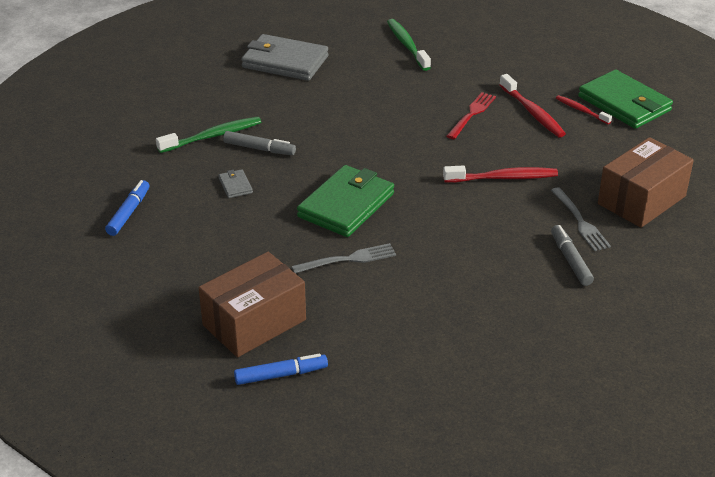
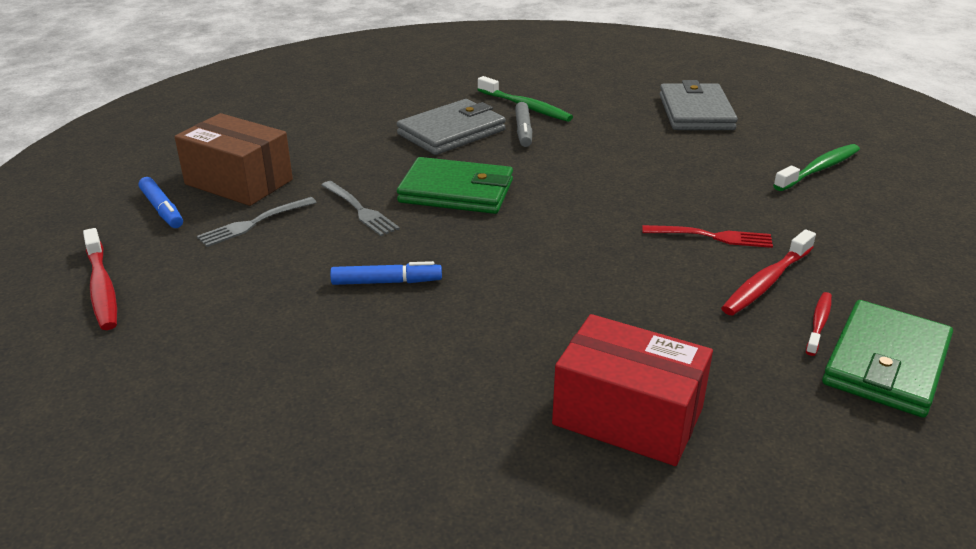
camera: 70 degrees right, 5 degrees down
blue marker [105,180,150,236] -> blue marker moved to [330,261,442,285]
grey wallet [219,169,253,198] -> grey wallet [397,99,506,155], size x2.35
red toothbrush [443,165,558,183] -> red toothbrush moved to [83,228,117,330]
grey fork [551,187,611,251] -> grey fork moved to [197,197,317,247]
grey marker [551,225,594,286] -> none
brown box [598,137,694,228] -> red box [552,314,713,466]

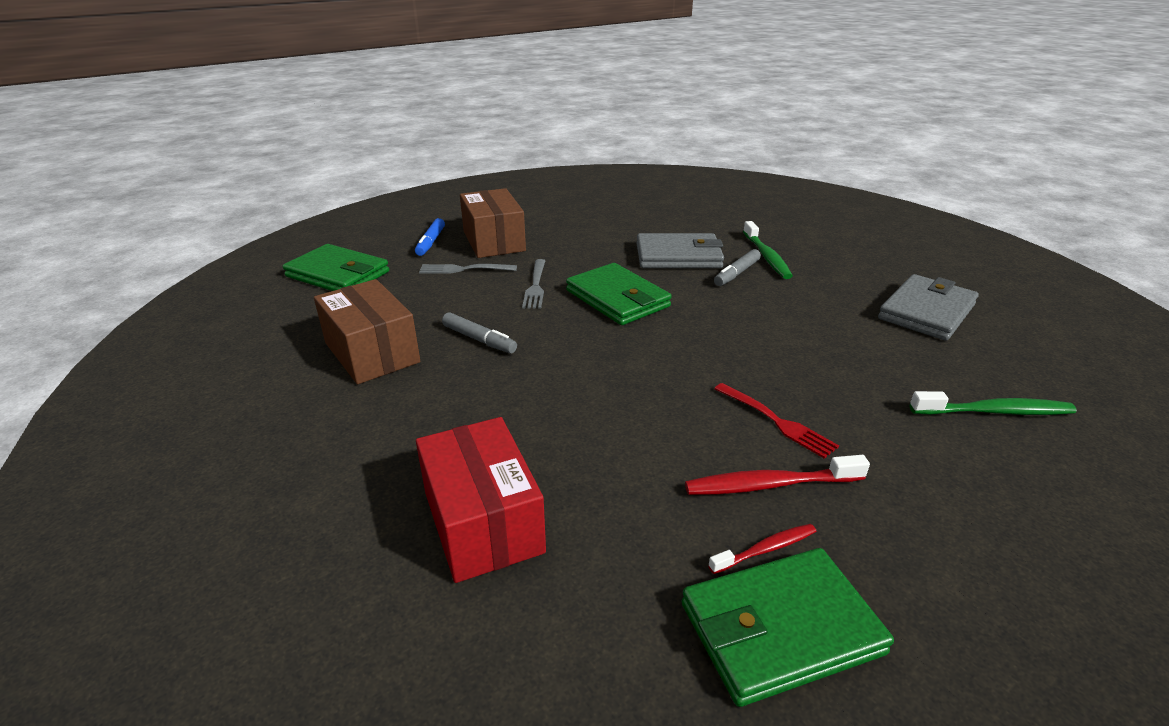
camera: 40 degrees right, 0 degrees up
red toothbrush [83,228,117,330] -> green wallet [283,244,389,291]
blue marker [330,261,442,285] -> grey marker [442,312,517,353]
none -> brown box [314,279,420,384]

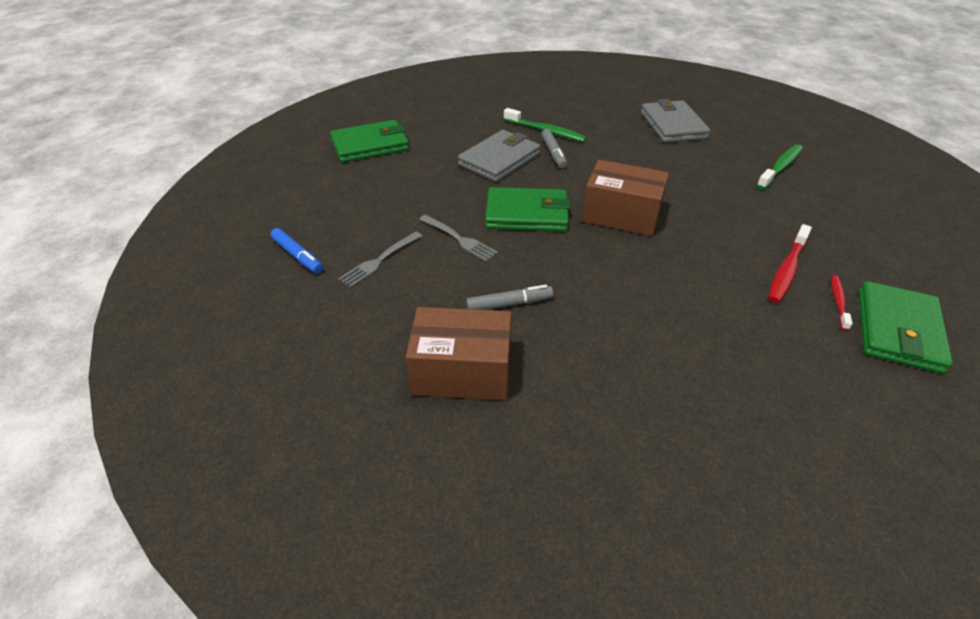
camera: 50 degrees left, 10 degrees up
green wallet [283,244,389,291] -> green wallet moved to [330,120,409,163]
red box [416,417,546,583] -> none
brown box [460,188,526,258] -> brown box moved to [582,160,669,236]
red fork [714,383,839,459] -> none

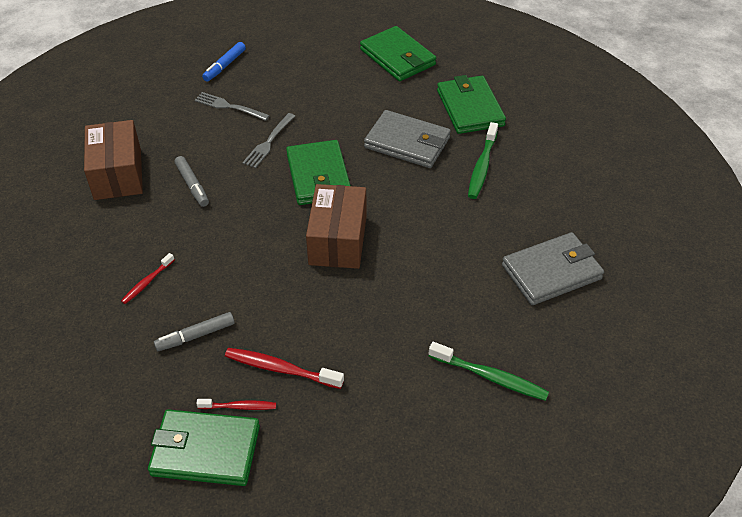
camera: 75 degrees right, 5 degrees up
grey marker [541,129,567,168] -> grey marker moved to [154,312,235,351]
none -> red toothbrush [121,253,174,304]
none -> green wallet [437,75,506,134]

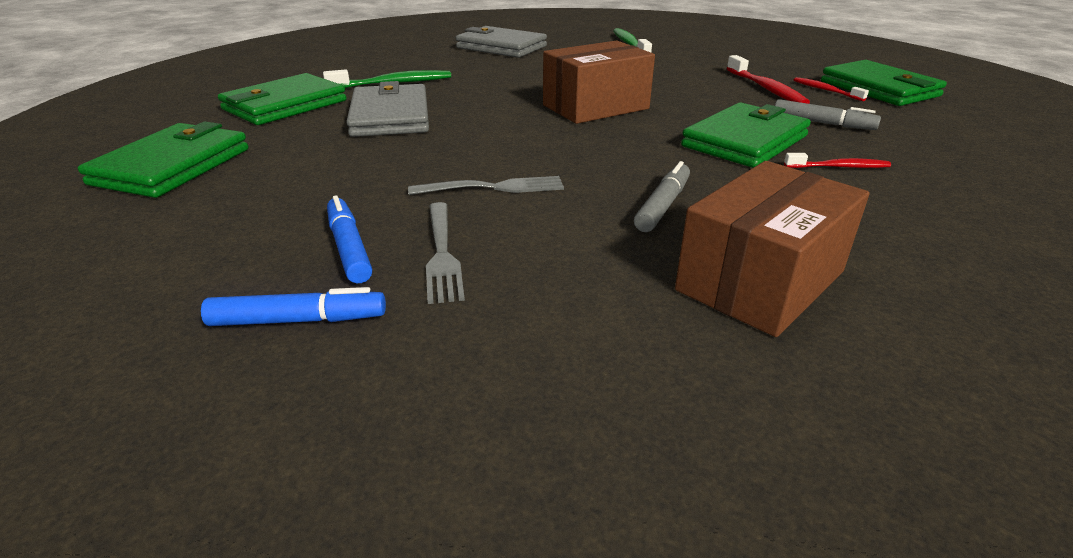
camera: 125 degrees left, 15 degrees down
green wallet [286,140,351,205] -> green wallet moved to [681,102,811,168]
none -> blue marker [327,195,372,283]

